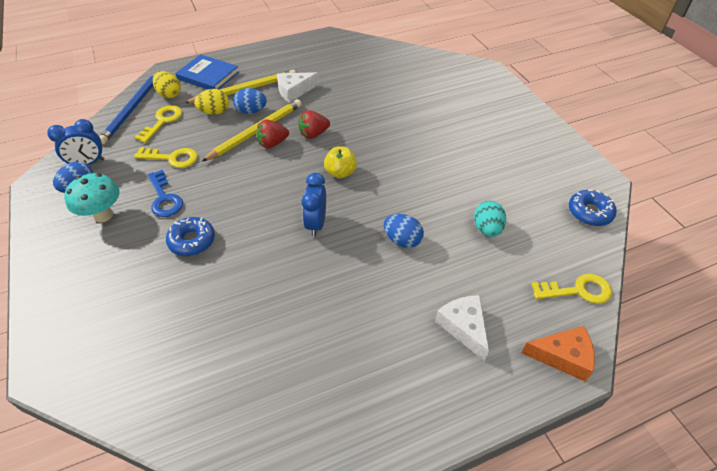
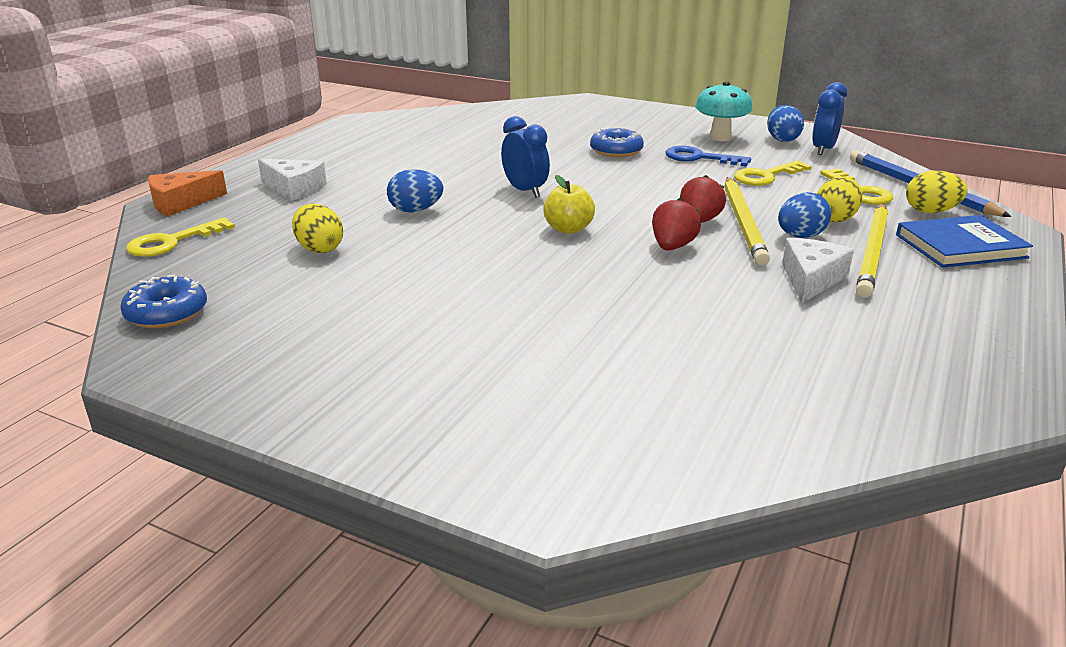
camera: 140 degrees right, 20 degrees down
turquoise egg [474,201,506,237] -> yellow egg [292,204,343,253]

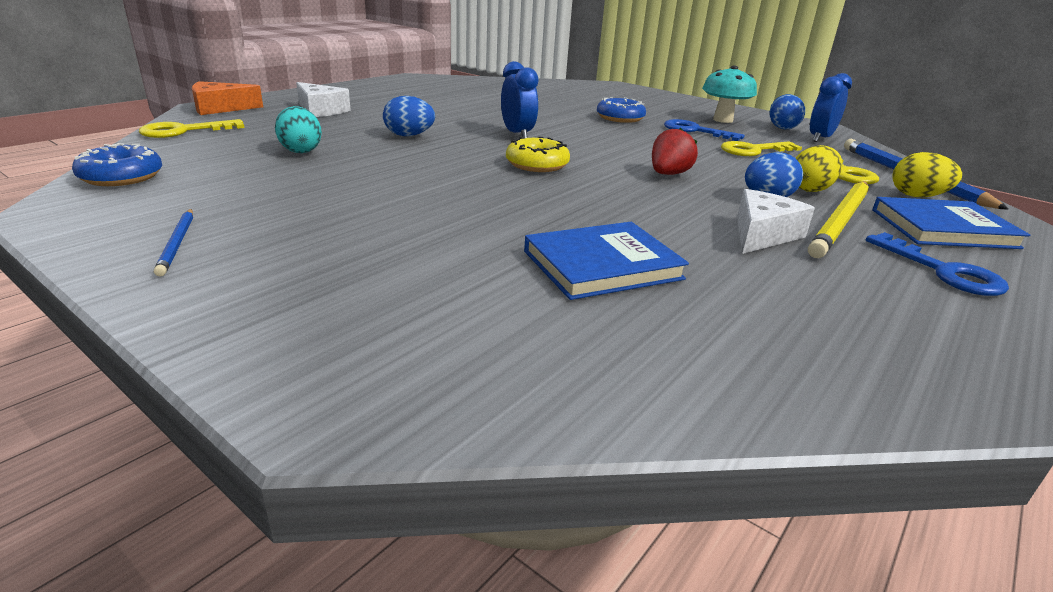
camera: 10 degrees right, 0 degrees up
yellow egg [292,204,343,253] -> turquoise egg [275,106,322,153]
yellow apple [543,175,595,234] -> yellow donut [506,137,570,172]
red strawberry [652,198,701,250] -> none
yellow pencil [725,177,770,266] -> none
none -> blue pencil [154,209,193,277]
none -> blue book [524,222,689,300]
none -> blue key [866,232,1009,296]

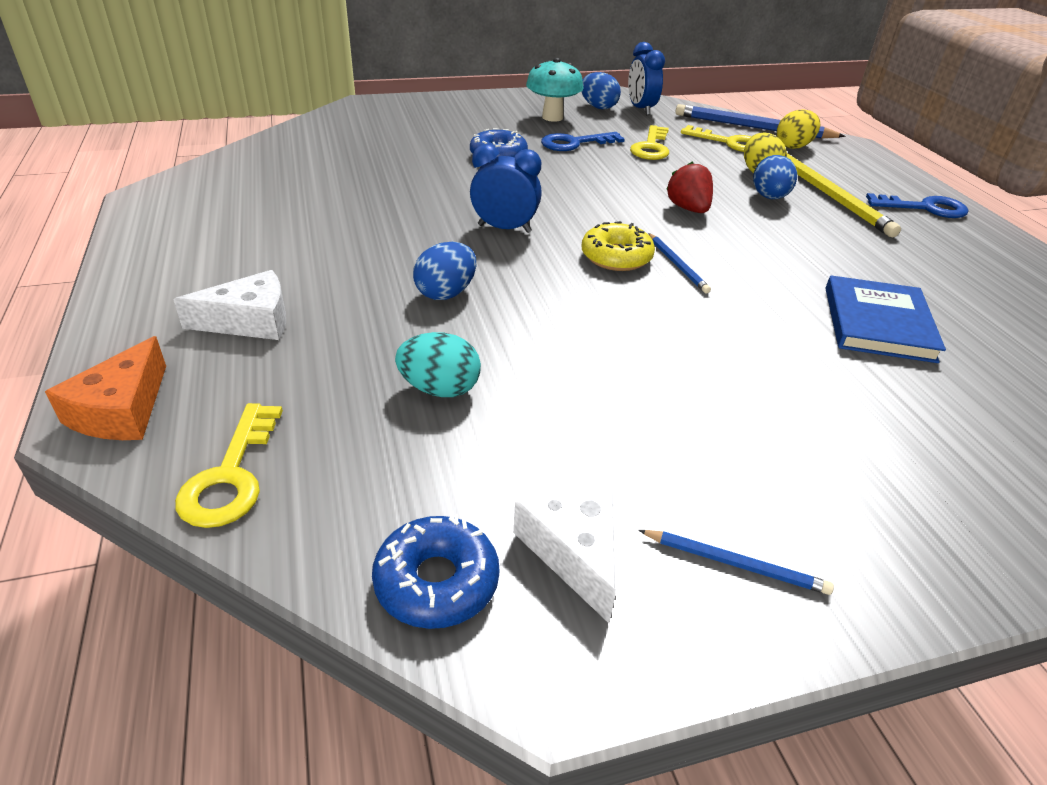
camera: 55 degrees left, 10 degrees up
white cheese [737,189,815,254] -> white cheese moved to [513,480,616,623]
blue book [872,197,1030,249] -> none
none -> blue pencil [648,233,711,293]

